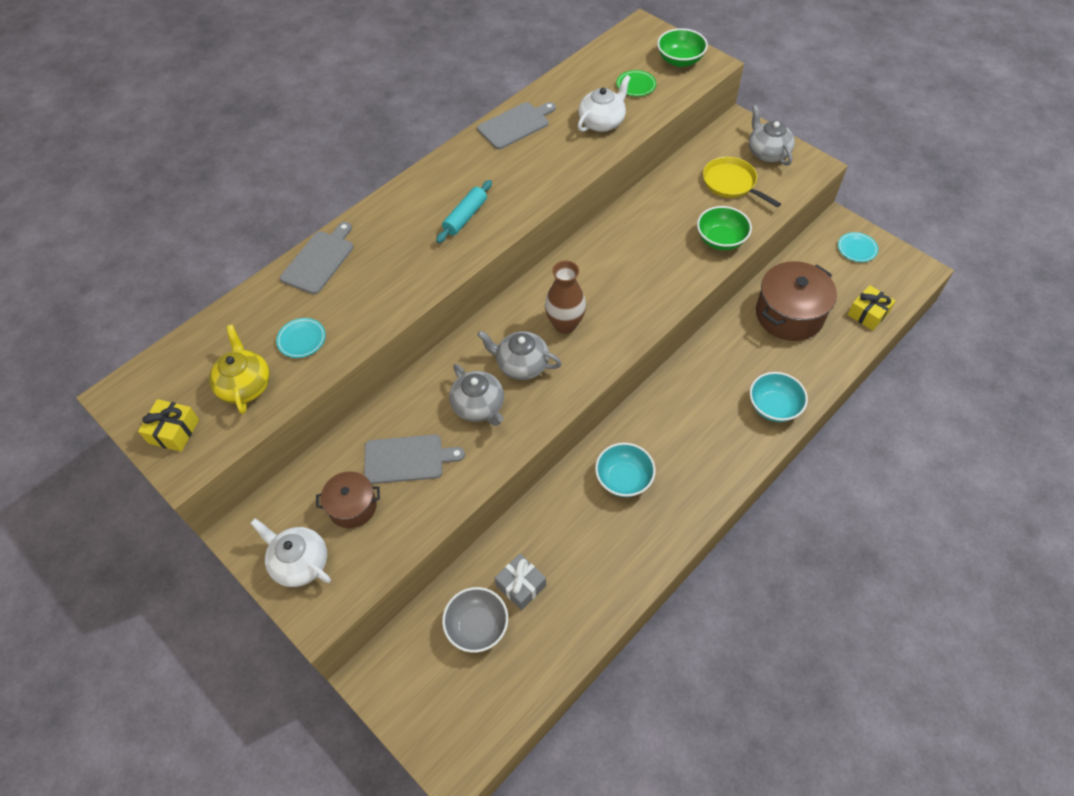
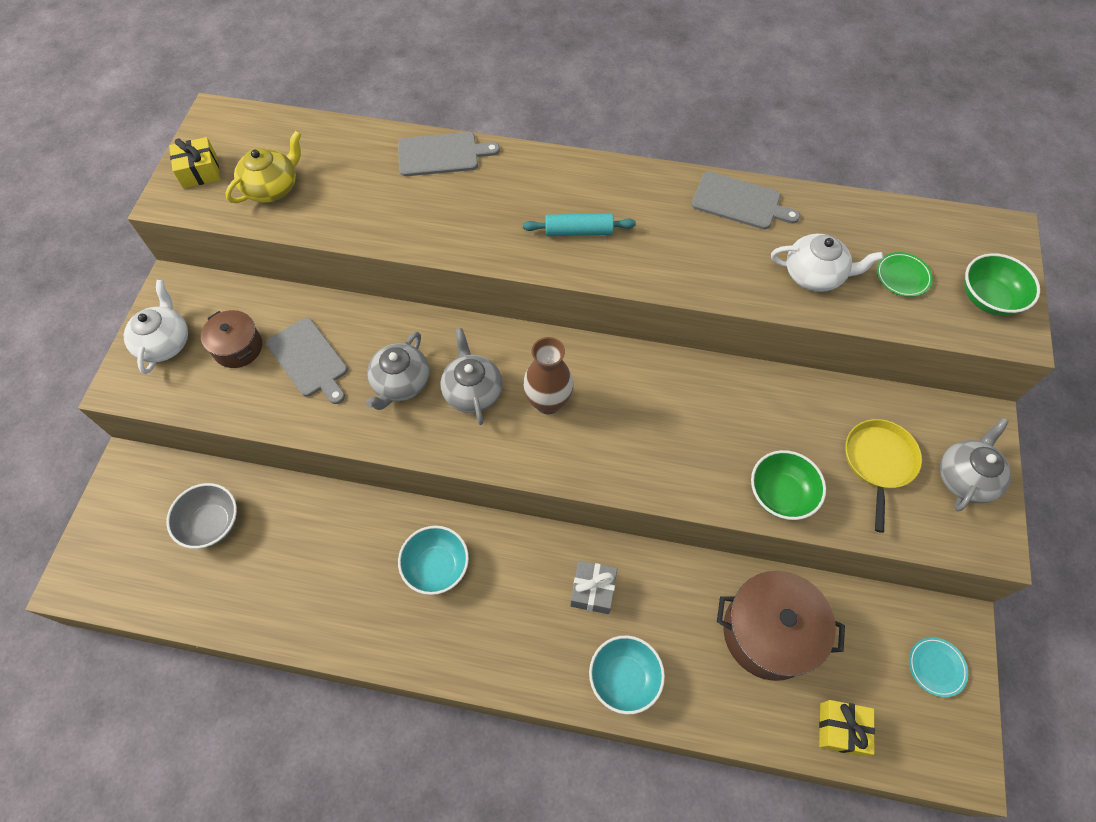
camera: 55 degrees right, 5 degrees up
turquoise plate [276,318,326,358] -> none
grey gift [495,554,546,610] -> grey gift moved to [570,561,617,614]

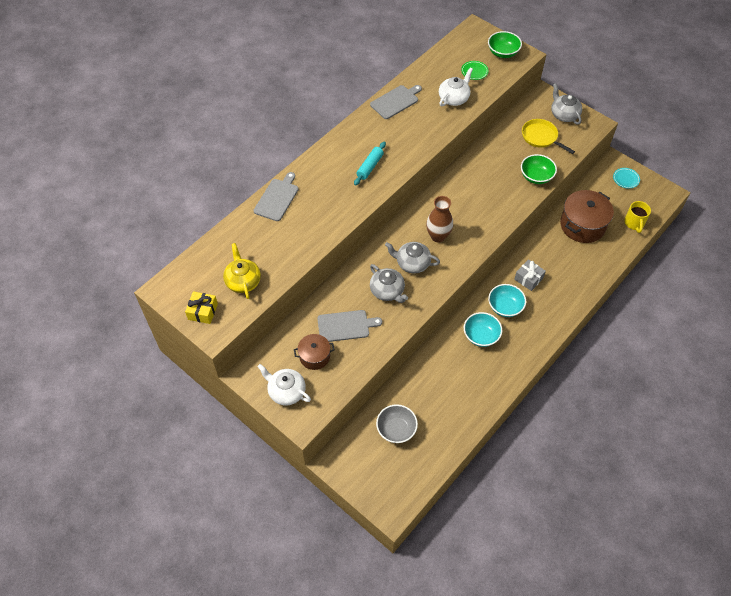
camera: 60 degrees left, 5 degrees down
turquoise bowl [589,635,665,715] -> turquoise bowl moved to [488,284,526,317]
yellow gift [819,700,875,756] -> yellow mug [624,201,651,233]

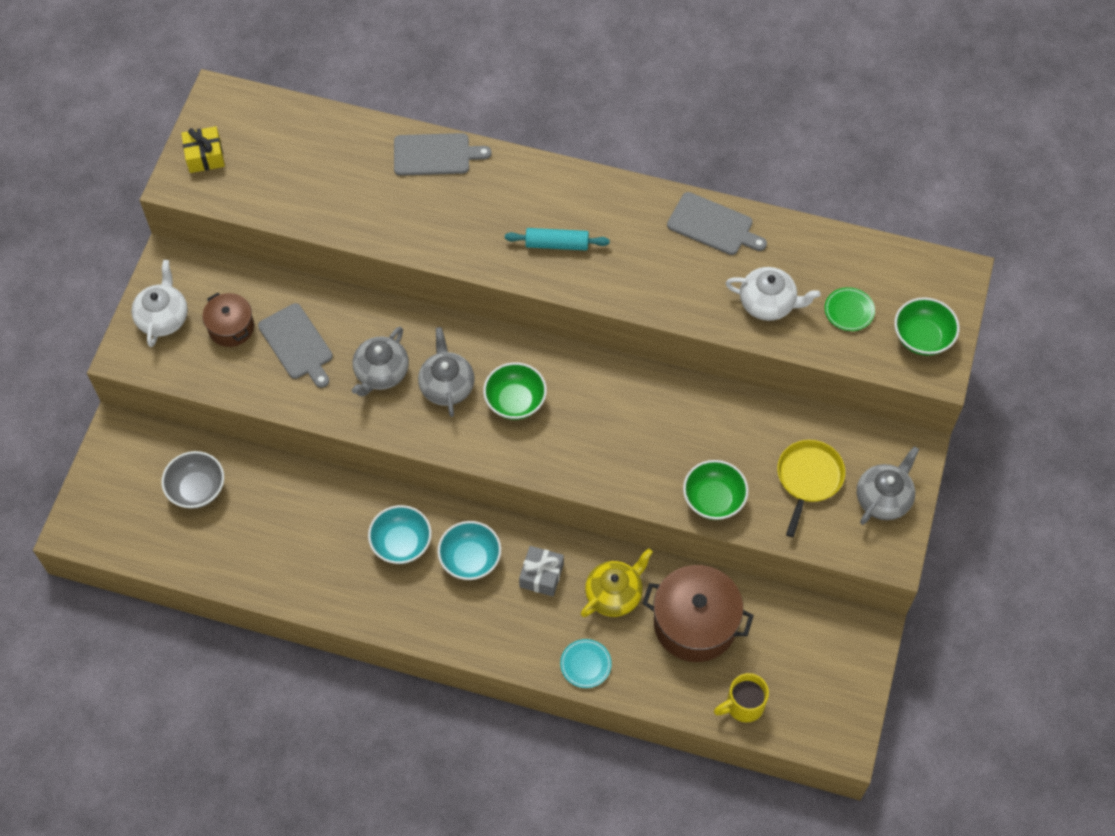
camera: 65 degrees right, 5 degrees up
yellow teapot [223,243,261,299] -> yellow teapot moved to [581,548,653,617]
brown vase [426,196,453,243] -> green bowl [483,362,547,420]
turquoise plate [613,168,640,189] -> turquoise plate moved to [560,639,612,688]

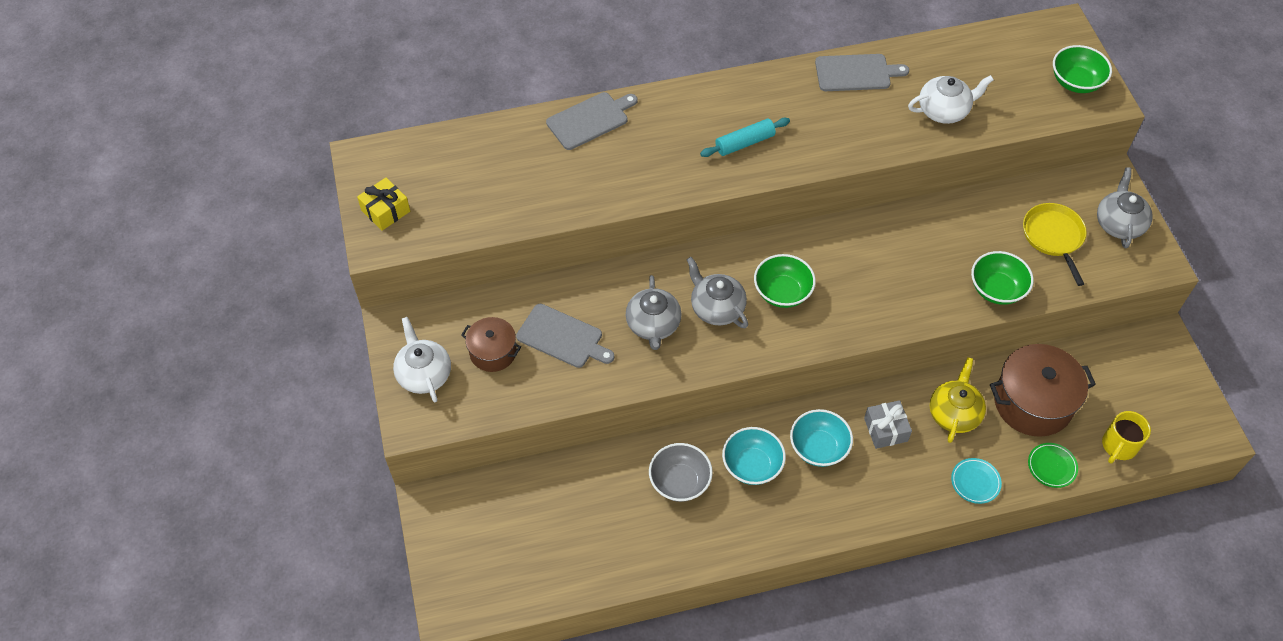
camera: 30 degrees left, 5 degrees down
grey bowl [162,451,224,509] -> grey bowl moved to [649,443,713,502]
green plate [825,287,875,331] -> green plate moved to [1028,443,1078,488]

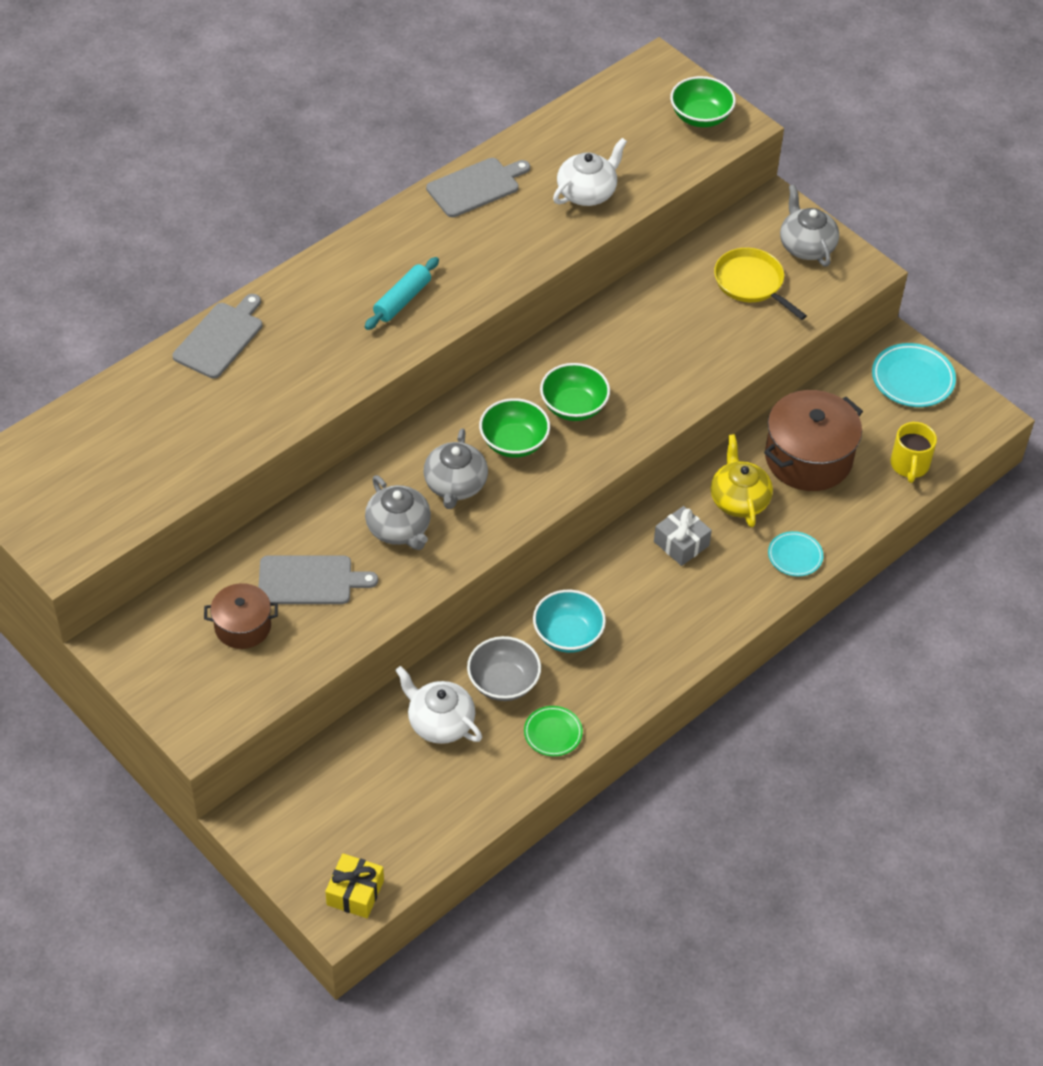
camera: 30 degrees left, 5 degrees down
yellow gift [357,178,410,231] -> yellow gift moved to [325,853,384,918]
white teapot [393,317,451,402] -> white teapot moved to [395,666,482,744]
grey teapot [686,257,748,328] -> grey teapot turned 105 degrees counterclockwise [423,428,488,509]
turquoise bowl [790,409,853,467] -> none
green bowl [971,251,1034,305] -> green bowl moved to [540,363,610,421]
green plate [1028,443,1078,488] -> green plate moved to [524,706,583,756]
none -> turquoise plate [872,343,956,407]

